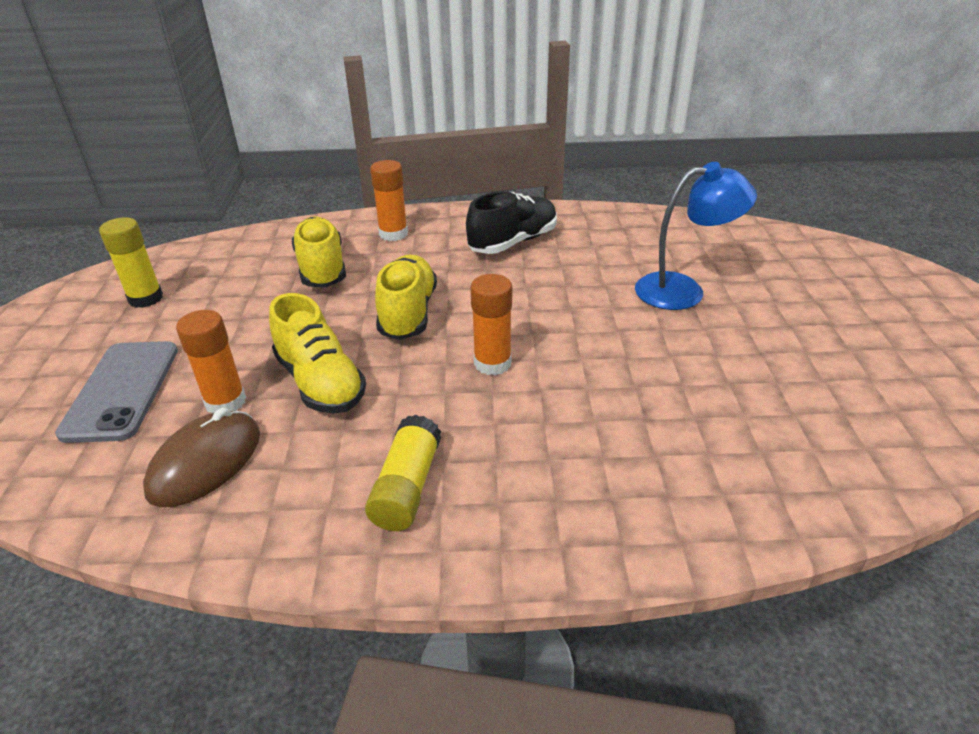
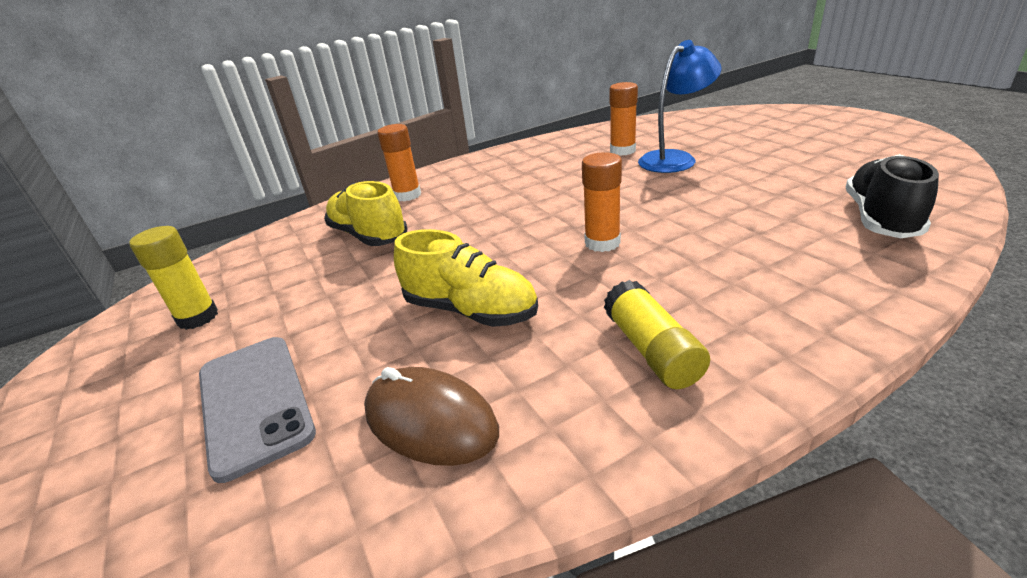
camera: 25 degrees left, 5 degrees down
brown mouse [143,408,260,507] -> brown mouse turned 60 degrees counterclockwise [364,367,499,466]
orange glue stick [176,310,246,413] -> orange glue stick moved to [609,82,638,156]
yellow shoe [375,255,437,340] -> none
black shoe [466,191,557,254] -> black shoe moved to [845,154,939,239]

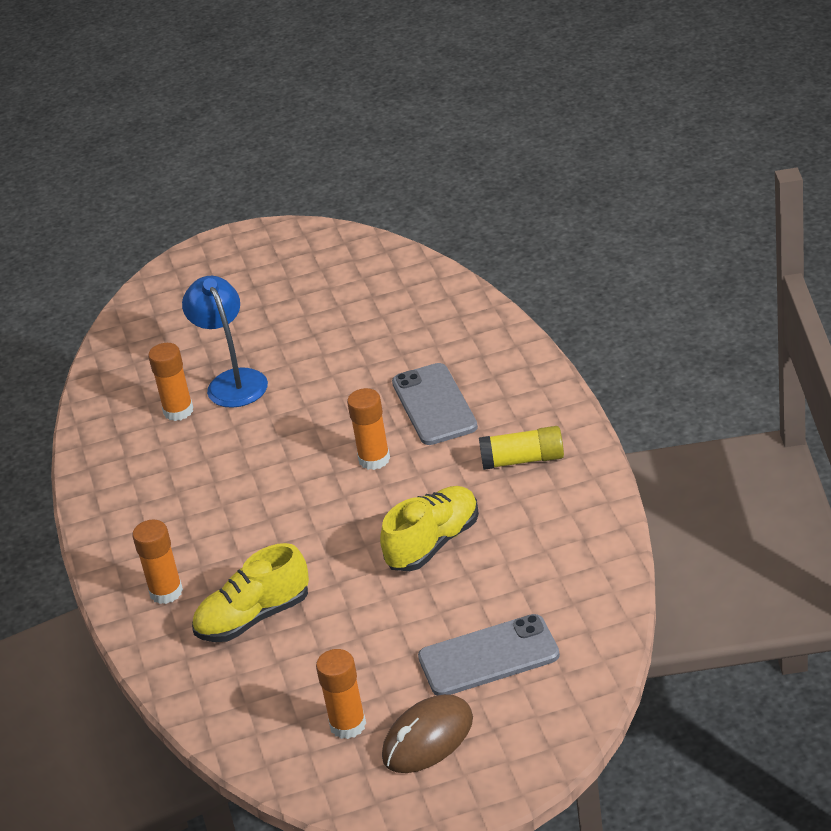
camera: 75 degrees left, 5 degrees up
yellow glue stick [129,226,218,330] -> orange glue stick [316,649,366,739]
brown mouse [364,367,499,466] -> brown mouse moved to [382,694,473,773]
black shoe [845,154,939,239] -> none
none -> grey phone [392,363,478,445]

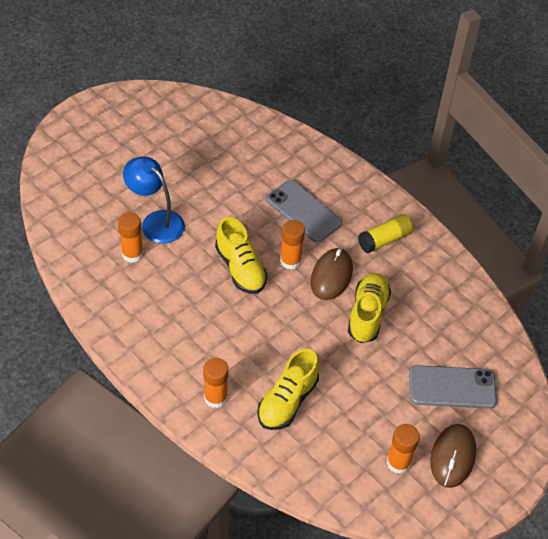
camera: 35 degrees left, 15 degrees up
grey phone [418,614,560,695] -> grey phone turned 45 degrees clockwise [409,365,497,409]
none -> yellow shoe [215,217,268,294]
none -> brown mouse [310,248,353,300]

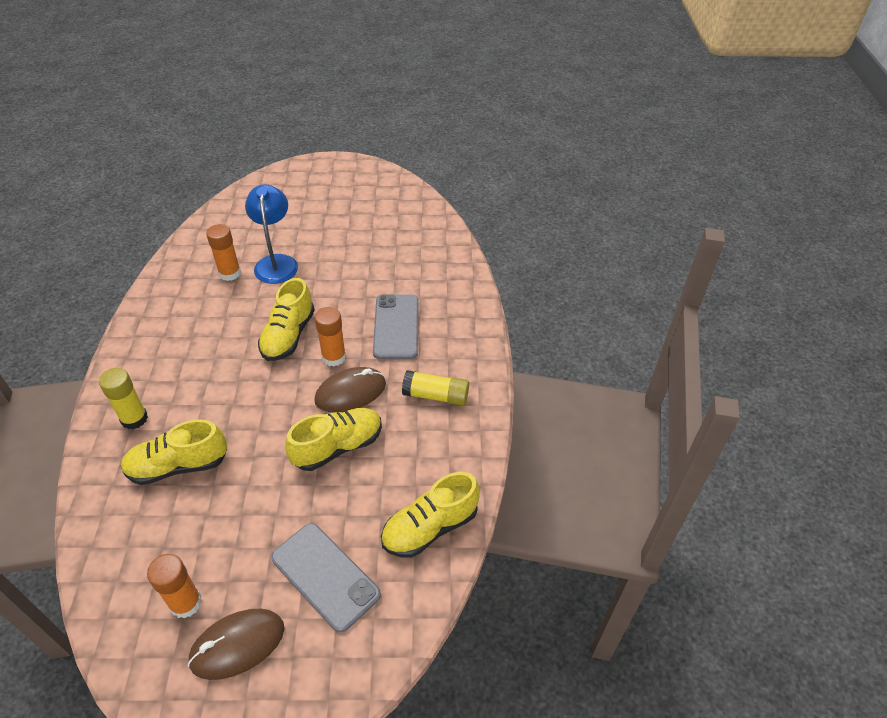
camera: 45 degrees right, 5 degrees down
orange glue stick [203,358,228,408] -> yellow glue stick [99,368,148,429]
none -> yellow shoe [381,472,480,558]

